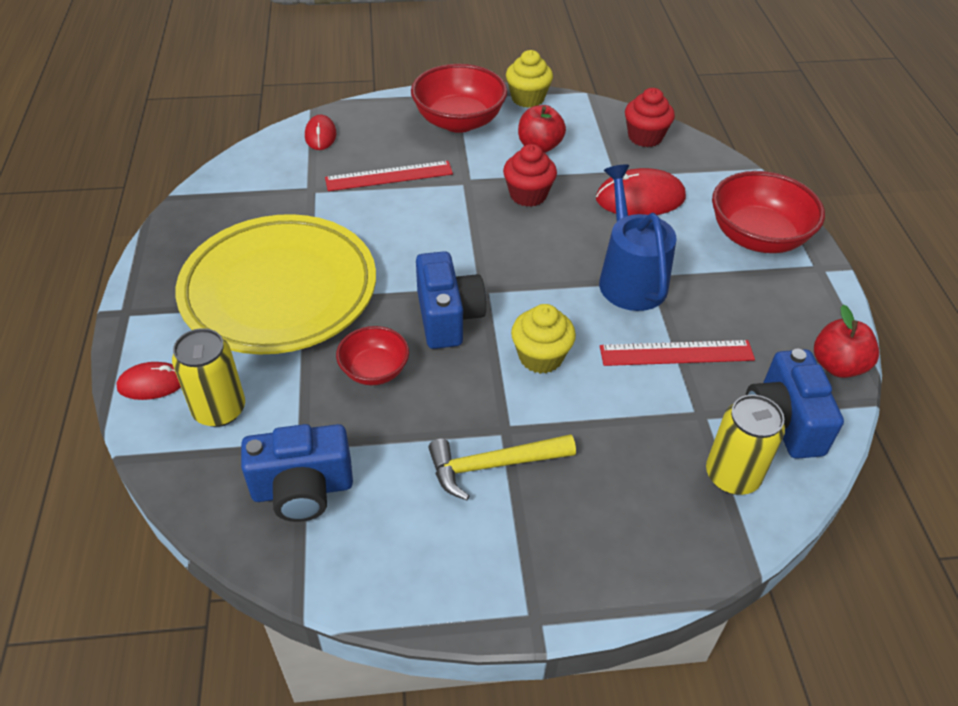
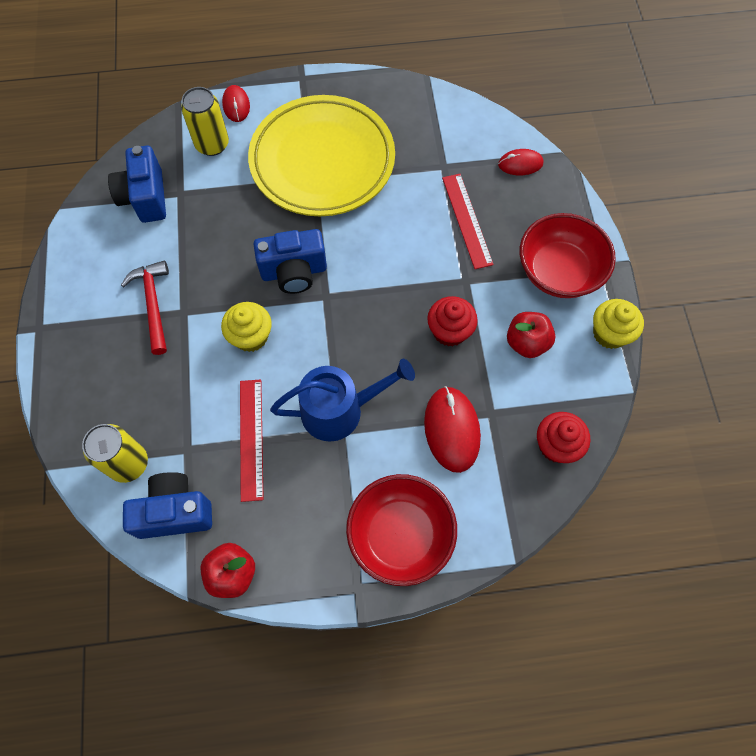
camera: 90 degrees right, 20 degrees up
red bowl [336,326,409,385] -> none
yellow hammer [428,434,576,500] -> red hammer [121,261,169,355]

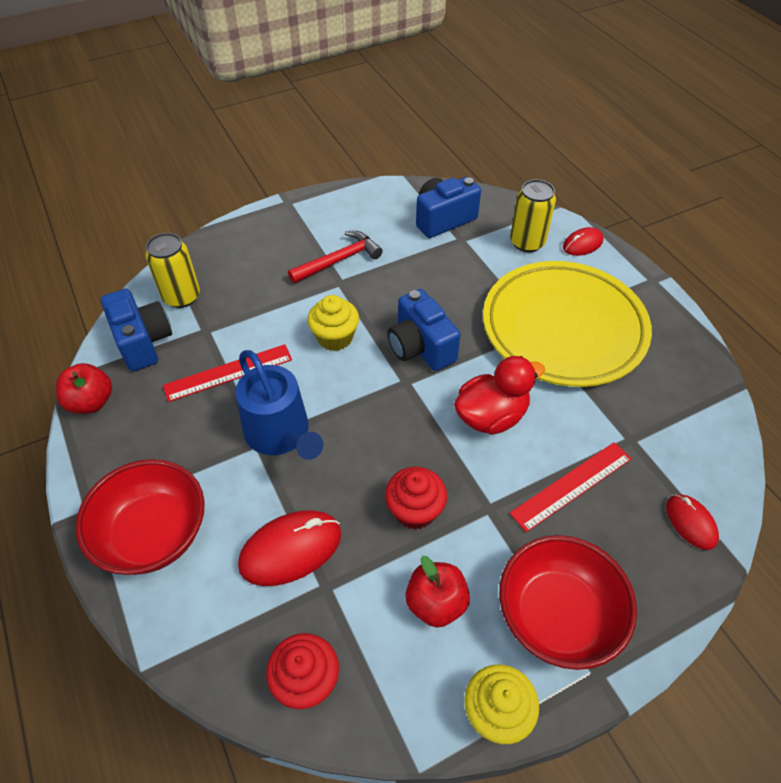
camera: 70 degrees right, 15 degrees down
none -> red duck [454,356,545,435]

